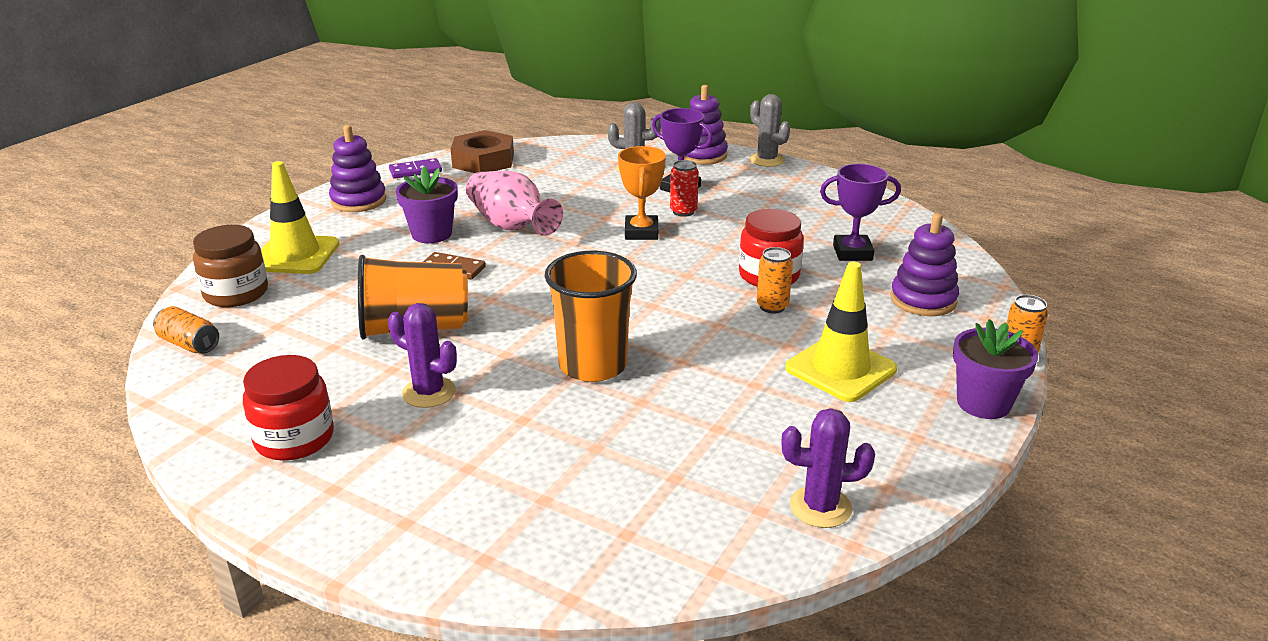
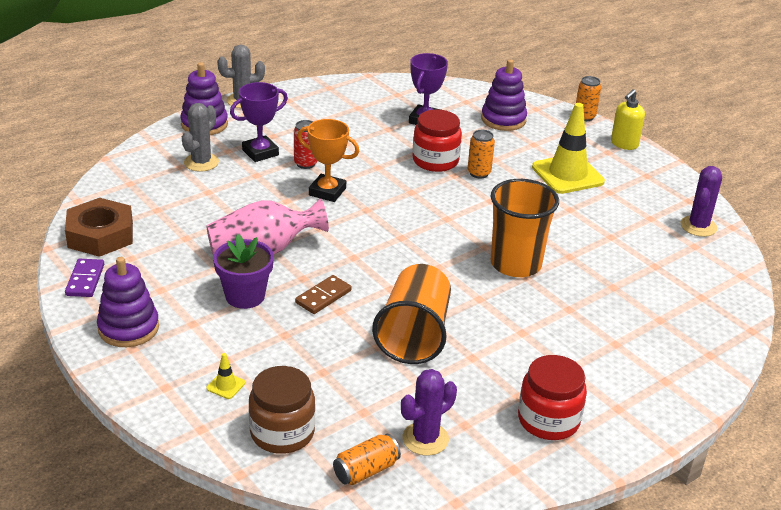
camera: 70 degrees left, 5 degrees up
yellow traffic cone [261,161,339,274] -> yellow traffic cone [206,353,245,399], size x0.40
purple cactus [388,303,457,408] -> purple cactus moved to [401,369,457,456]
purple flower pot [953,319,1038,419] -> yellow soap dispenser [611,89,645,150]

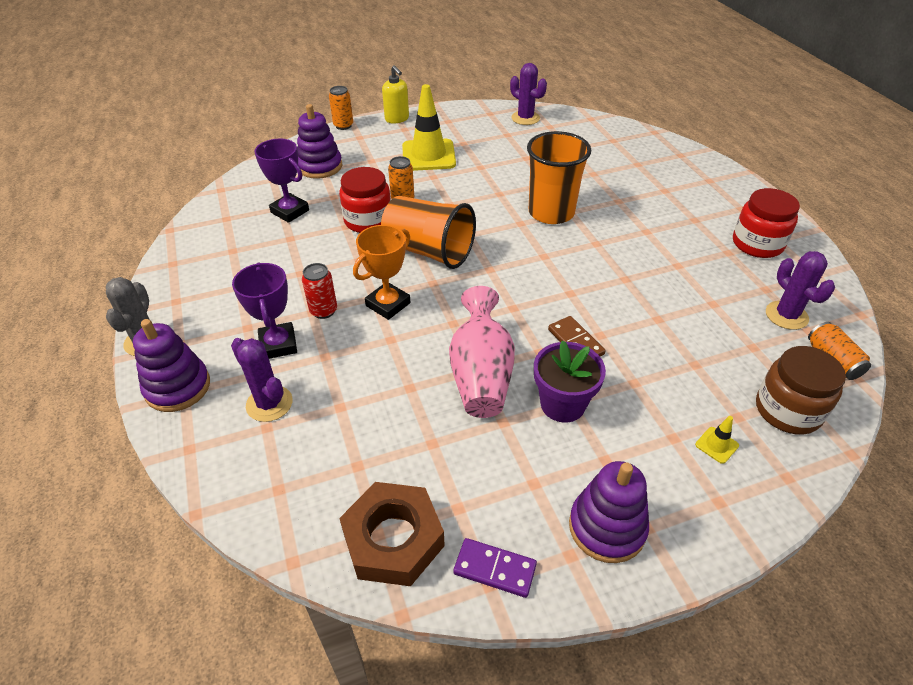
camera: 70 degrees left, 10 degrees up
grey cactus [182,103,219,172] -> purple cactus [231,338,293,422]
orange cup [372,264,451,364] -> orange cup moved to [381,196,476,269]

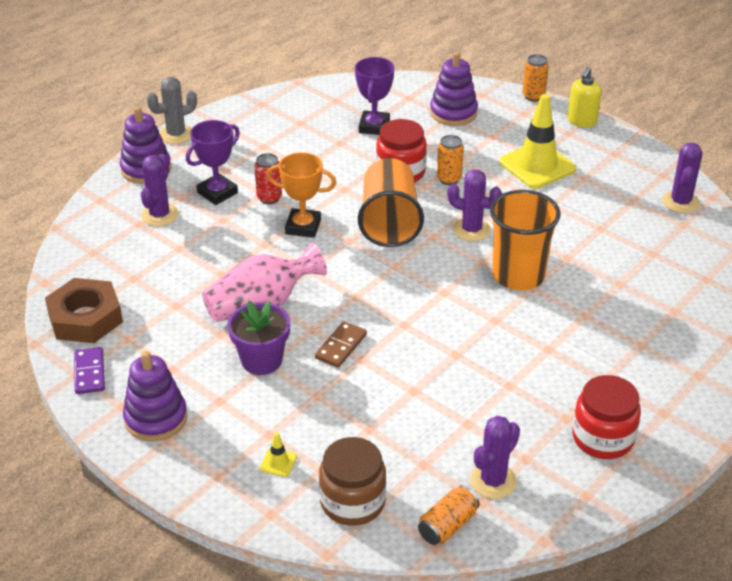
camera: 60 degrees right, 5 degrees down
none -> purple cactus [447,170,502,241]

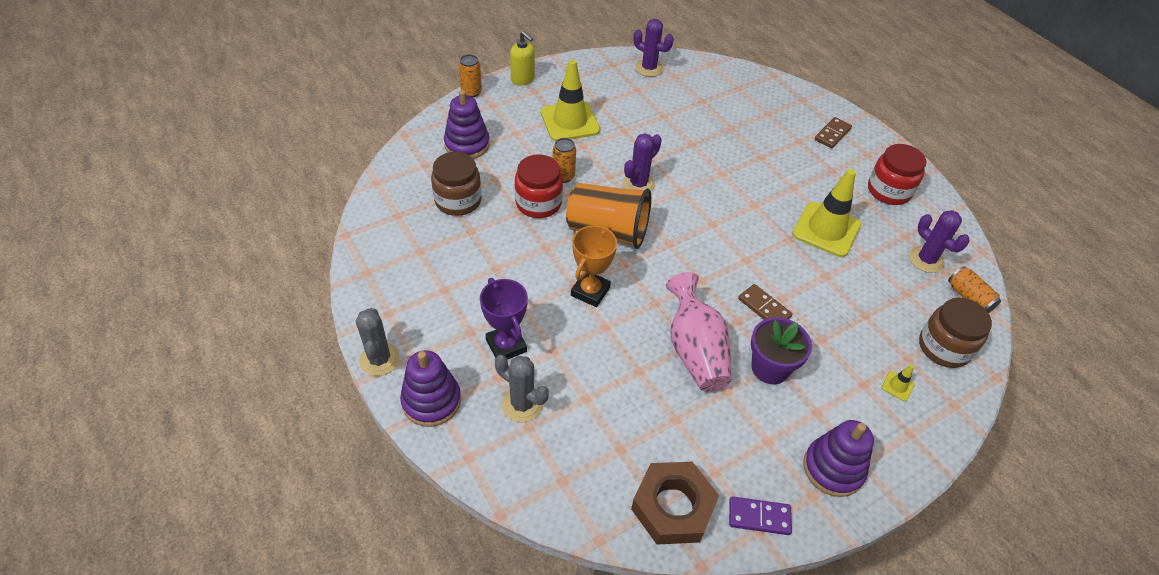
camera: 75 degrees left, 10 degrees up
purple cactus [141,154,178,226] -> grey cactus [495,355,549,422]
red can [254,153,282,204] -> none
purple trophy [355,57,394,135] -> brown jar [431,152,482,216]
orange cup [490,190,561,290] -> none
none -> yellow traffic cone [792,169,861,257]
none -> brown domino [815,117,852,148]

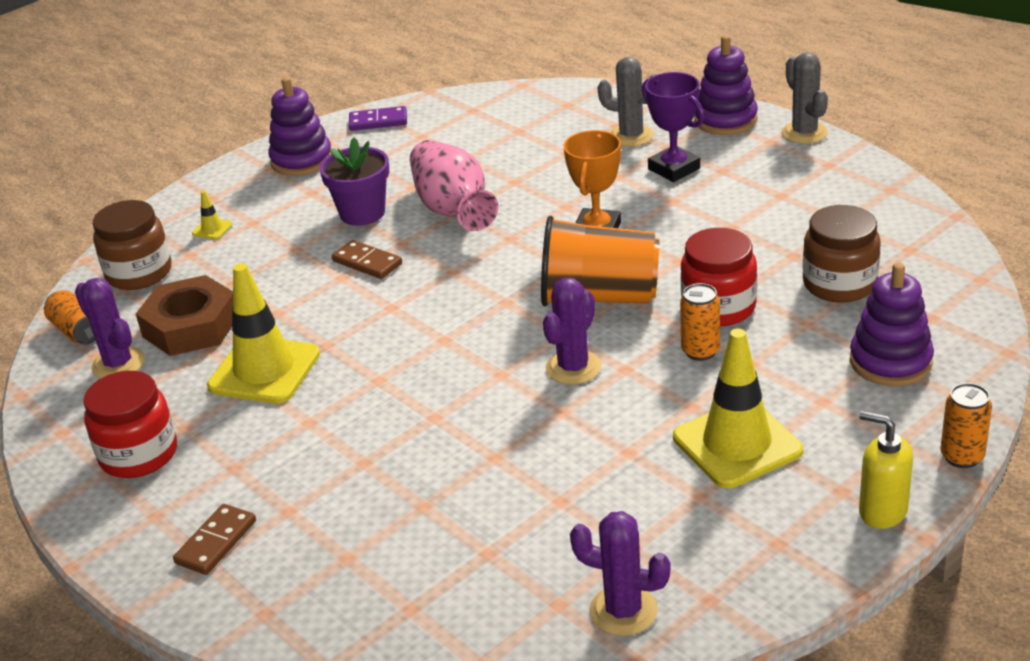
camera: 175 degrees right, 15 degrees down
brown nut [631,462,719,545] -> brown nut moved to [136,275,233,356]

